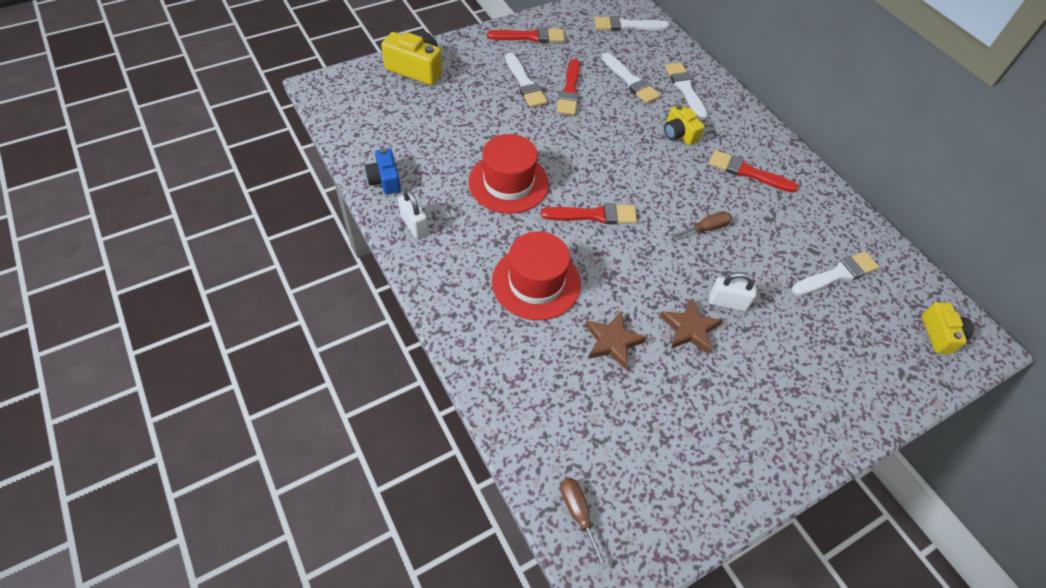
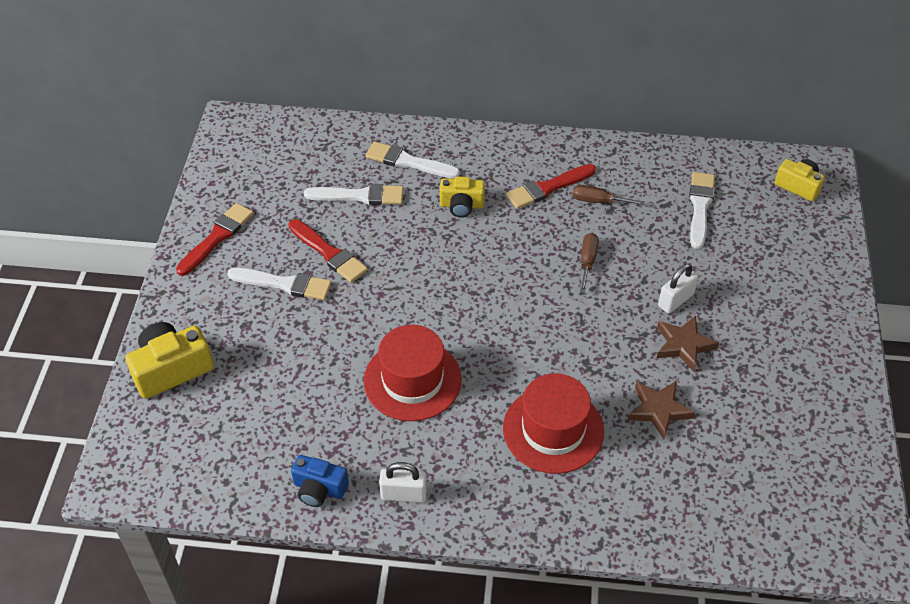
camera: 50 degrees left, 5 degrees down
red brush [541,203,637,224] -> none
brown screwdriver [560,478,608,569] -> brown screwdriver moved to [572,185,645,205]
white brush [594,16,669,31] -> none

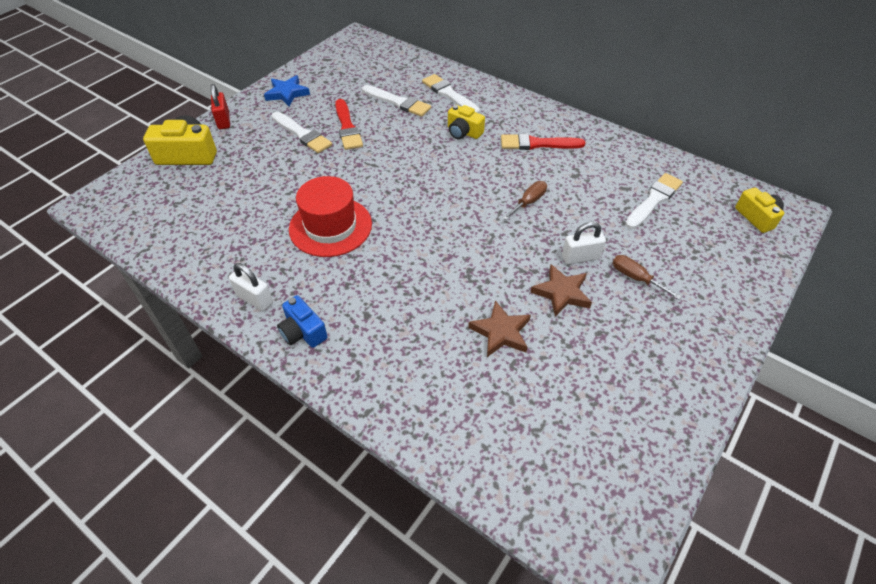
camera: 30 degrees right, 0 degrees up
red brush [176,203,254,276] -> blue star [264,75,310,107]
blue camera [291,455,349,507] -> blue camera moved to [277,295,328,348]
red hat [503,373,604,474] -> none
brown screwdriver [572,185,645,205] -> brown screwdriver moved to [613,255,682,300]
none -> red padlock [210,84,230,129]

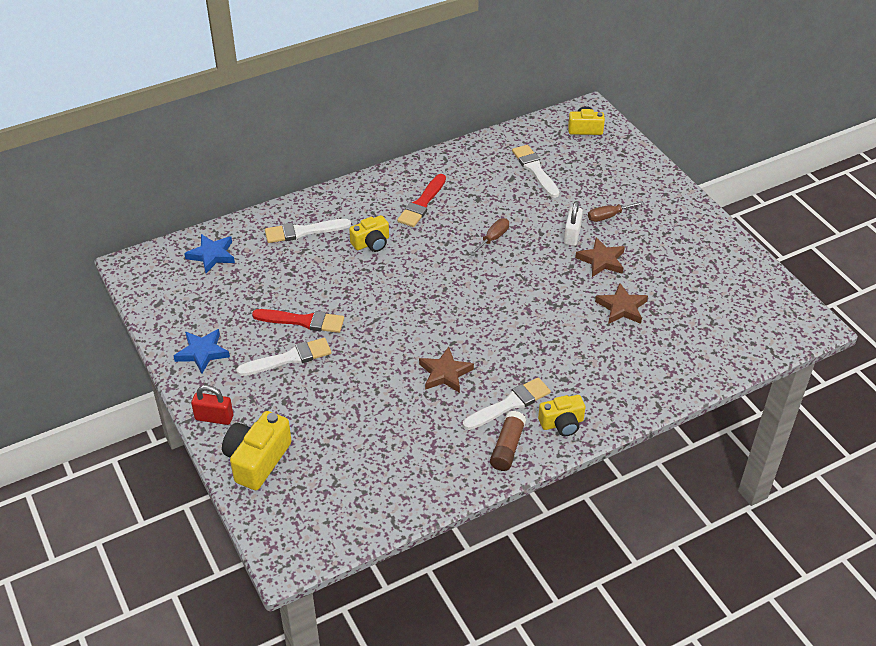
camera: 65 degrees left, 5 degrees down
white padlock [229,263,273,311] -> brown glue stick [490,411,526,471]
blue camera [277,295,328,348] -> yellow camera [538,395,586,436]
red hat [289,176,372,257] -> brown star [419,347,474,393]
white brush [362,85,431,117] -> white brush moved to [463,378,551,430]
brown screwdriver [503,181,547,220] -> brown screwdriver turned 60 degrees clockwise [469,218,509,256]
none -> blue star [184,234,235,273]

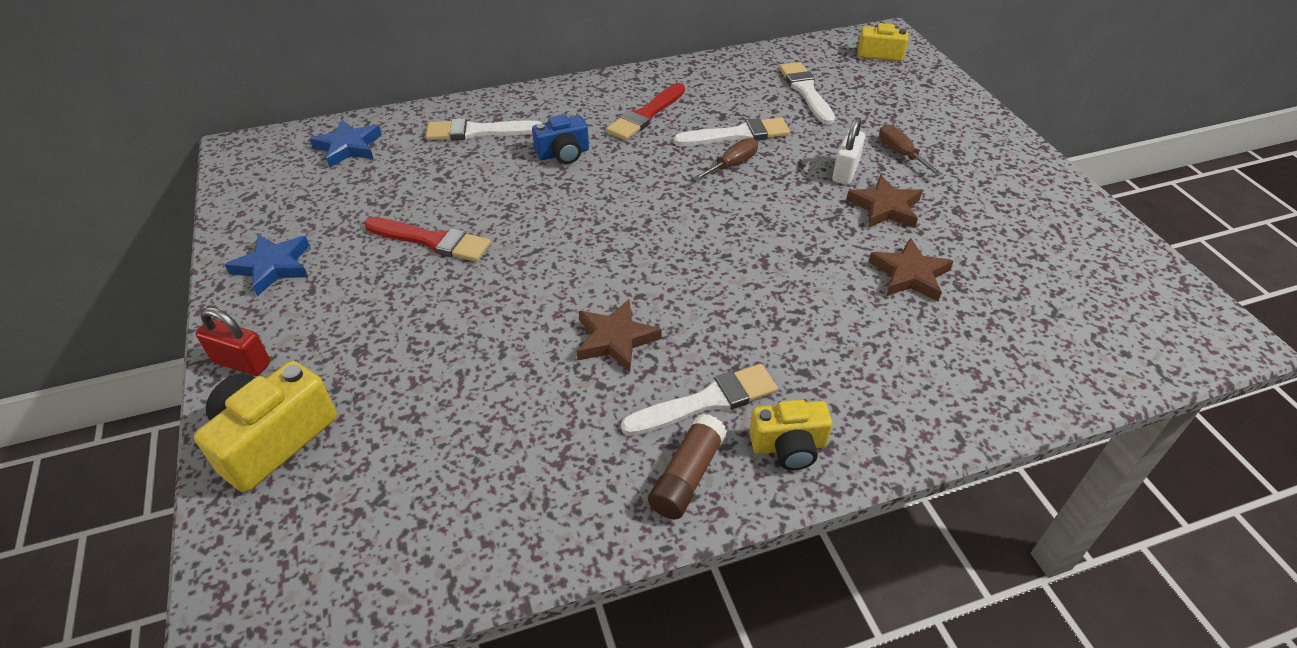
camera: 10 degrees right, 0 degrees up
white brush [236,338,331,376] -> white brush moved to [674,118,790,146]
yellow camera [349,215,389,252] -> blue camera [532,114,589,164]
brown screwdriver [588,201,644,222] -> brown screwdriver turned 75 degrees clockwise [879,125,942,176]

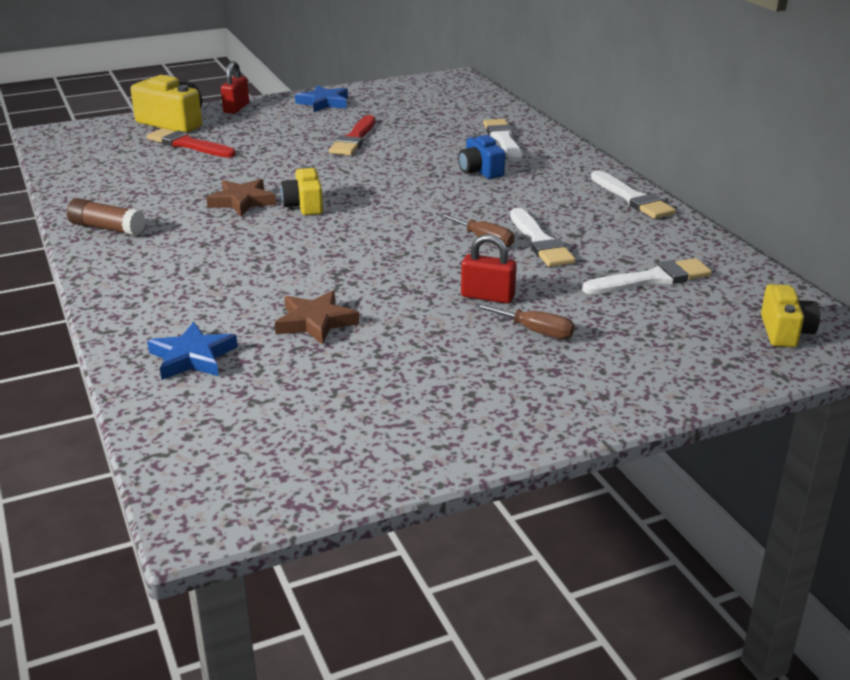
camera: 85 degrees right, 15 degrees down
blue star [310,120,382,168] -> blue star moved to [147,322,238,380]
red brush [606,83,685,140] -> red brush moved to [147,128,236,158]
white brush [621,364,778,436] -> white brush moved to [591,170,676,219]
yellow camera [749,400,832,470] -> yellow camera moved to [281,166,323,215]
white padlock [832,117,865,185] -> red padlock [461,234,517,303]
brown star [846,175,922,228] -> none
brown screwdriver [879,125,942,176] -> brown screwdriver turned 60 degrees clockwise [474,303,575,339]

